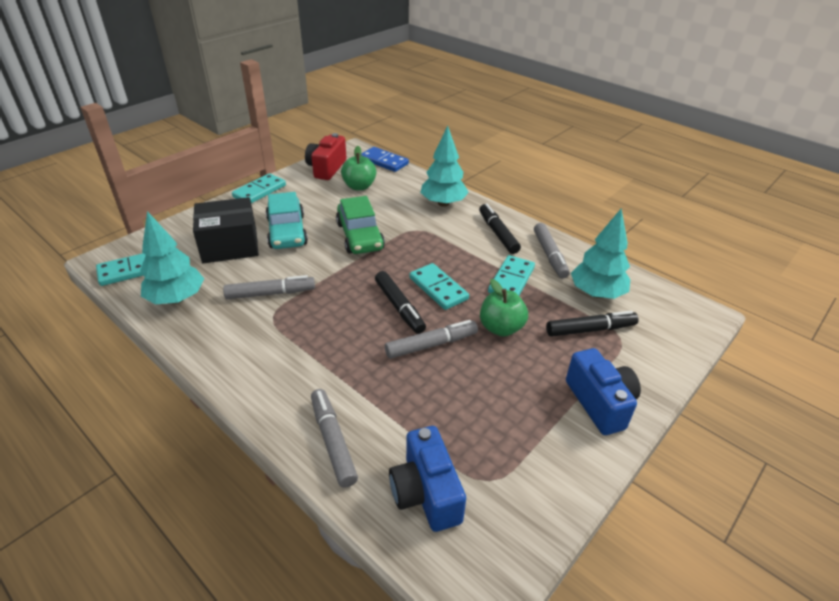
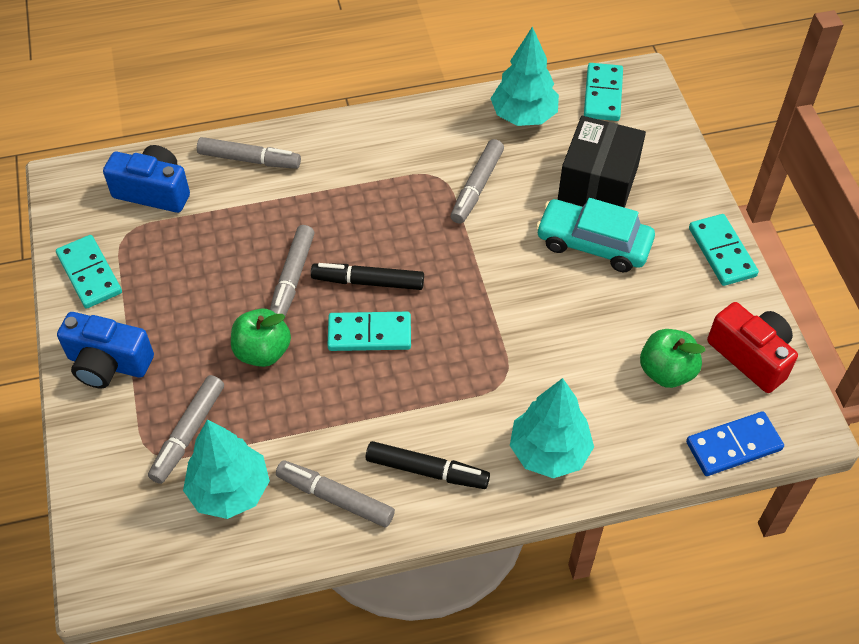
camera: 125 degrees right, 15 degrees up
green car [336,196,385,254] -> none
turquoise domino [488,255,535,296] -> turquoise domino moved to [56,235,122,309]
black marker [546,311,639,337] -> grey marker [148,375,224,484]

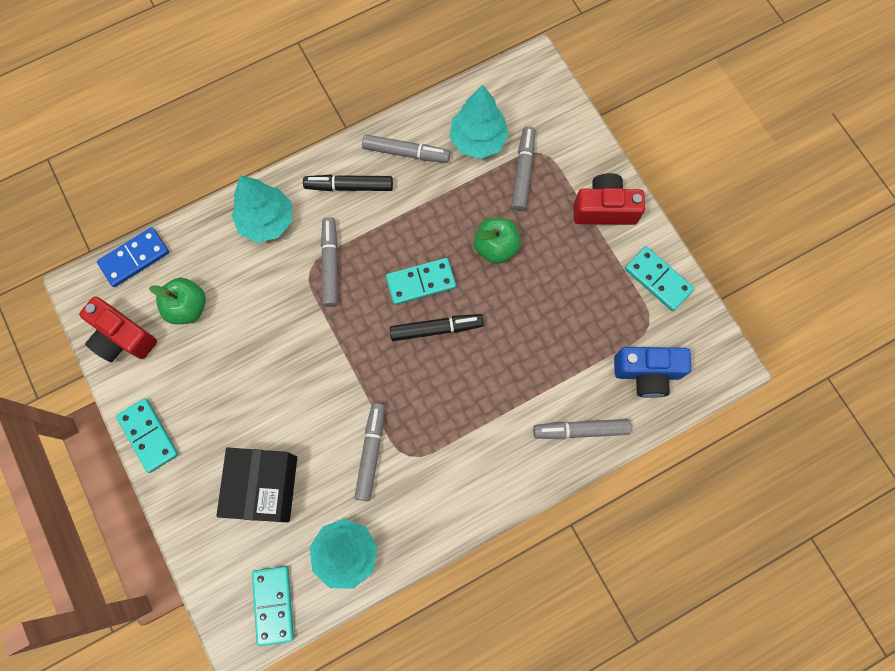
camera: 165 degrees right, 20 degrees up
blue camera [57,312,154,388] -> red camera [573,173,645,225]
grey marker [270,225,314,319] -> grey marker moved to [321,217,338,307]
turquoise car [536,198,655,272] -> none

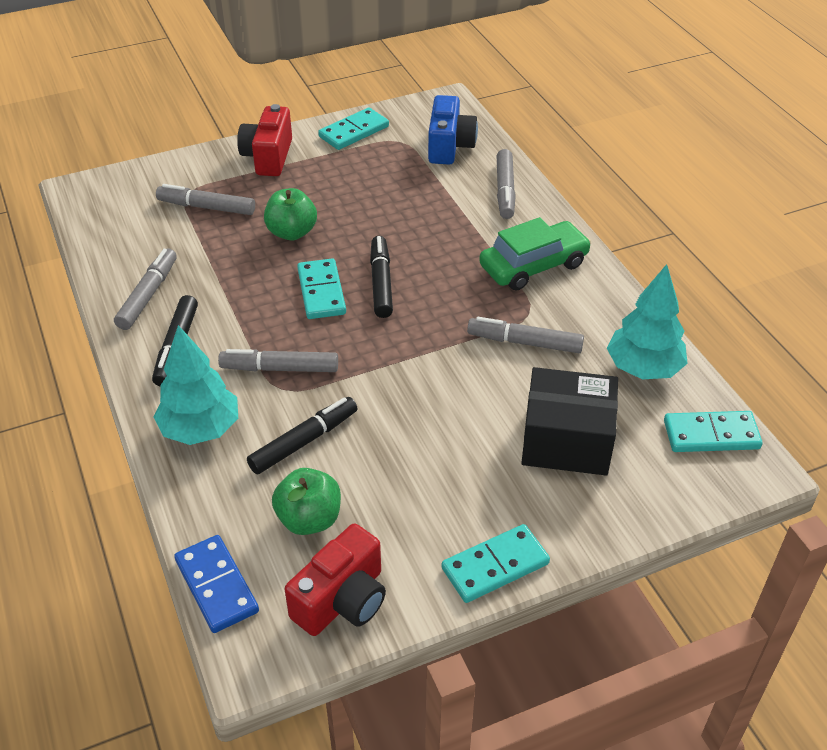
camera: 85 degrees left, 30 degrees down
turquoise tree [449,85,509,159] -> none
none -> black marker [247,397,357,475]
none -> green car [479,217,592,291]

